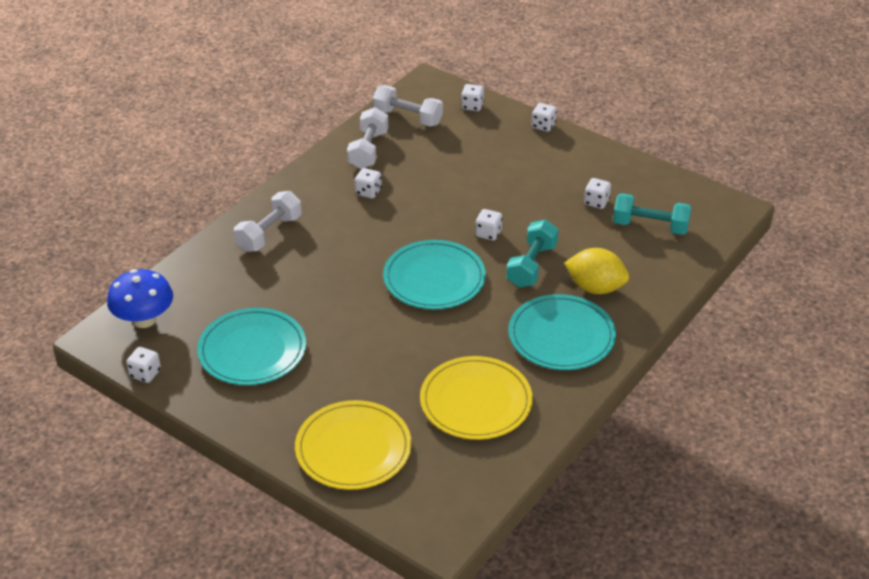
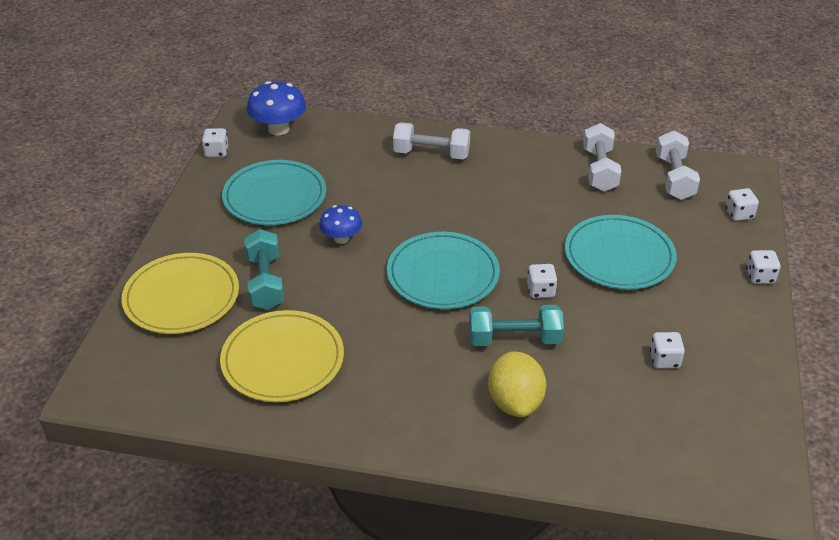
camera: 65 degrees right, 0 degrees up
white dumbbell [347,107,388,169] -> white dumbbell turned 75 degrees counterclockwise [583,123,622,192]
white dice [355,168,382,199] -> none
turquoise plate [509,294,616,370] -> turquoise plate moved to [565,215,677,290]
turquoise dumbbell [613,193,691,235] -> turquoise dumbbell moved to [244,229,284,310]
none -> blue mushroom [319,205,362,244]

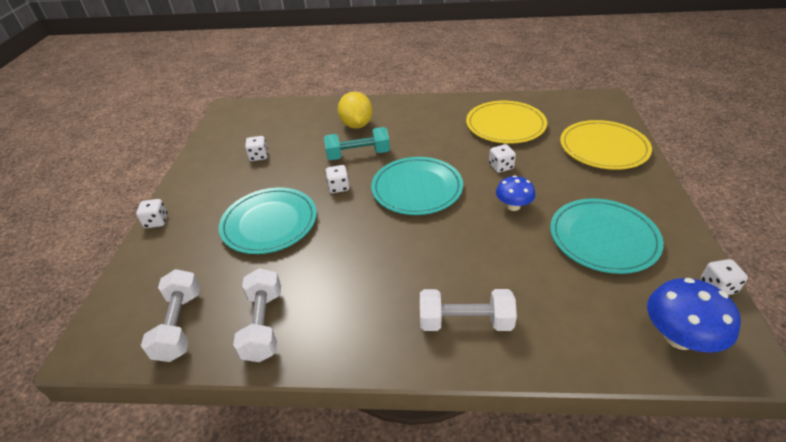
camera: 175 degrees right, 0 degrees up
turquoise dumbbell [244,229,284,310] -> none
white dice [725,188,759,221] -> white dice moved to [489,144,516,173]

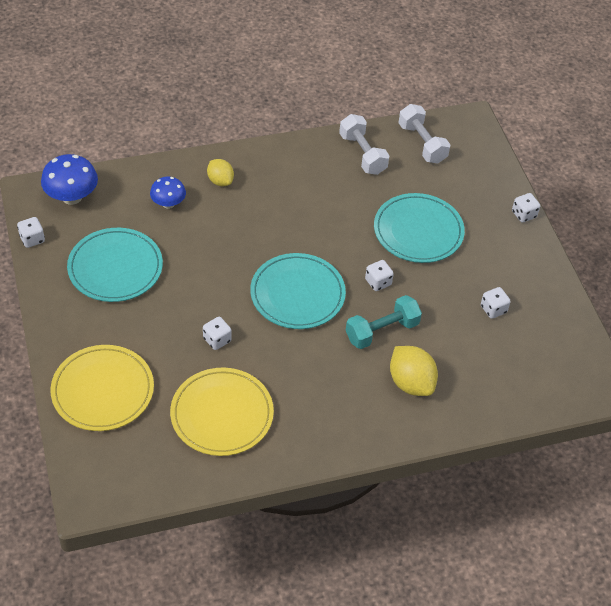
camera: 155 degrees right, 10 degrees up
white dumbbell [420,289,517,331] -> yellow lemon [207,159,234,186]
blue mushroom [496,176,535,211] -> blue mushroom moved to [150,177,186,209]

